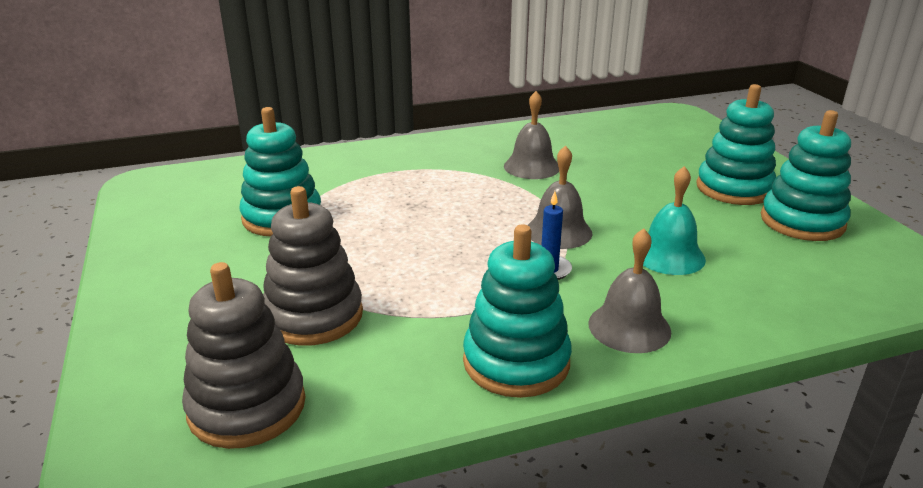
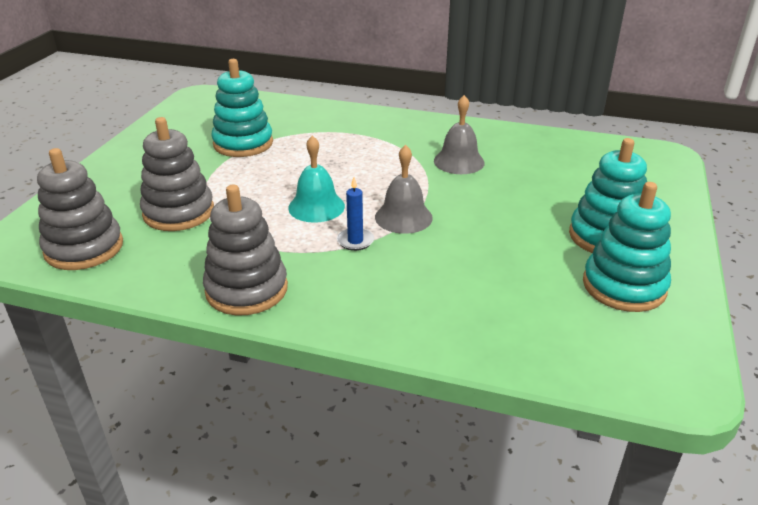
camera: 35 degrees right, 5 degrees up
turquoise stacking toy [463,224,572,398] -> grey stacking toy [203,184,288,316]
grey bell [588,228,671,353] -> none
turquoise bell [633,166,706,275] -> turquoise bell moved to [288,135,345,223]

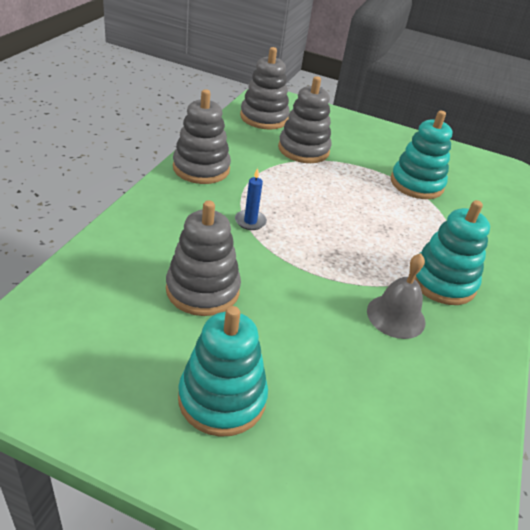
camera: 90 degrees right, 5 degrees up
turquoise bell [288,135,345,223] -> none
grey bell [375,145,433,234] -> none
turquoise stacking toy [583,182,671,312] -> turquoise stacking toy moved to [415,200,490,305]
none -> grey stacking toy [166,200,241,316]

